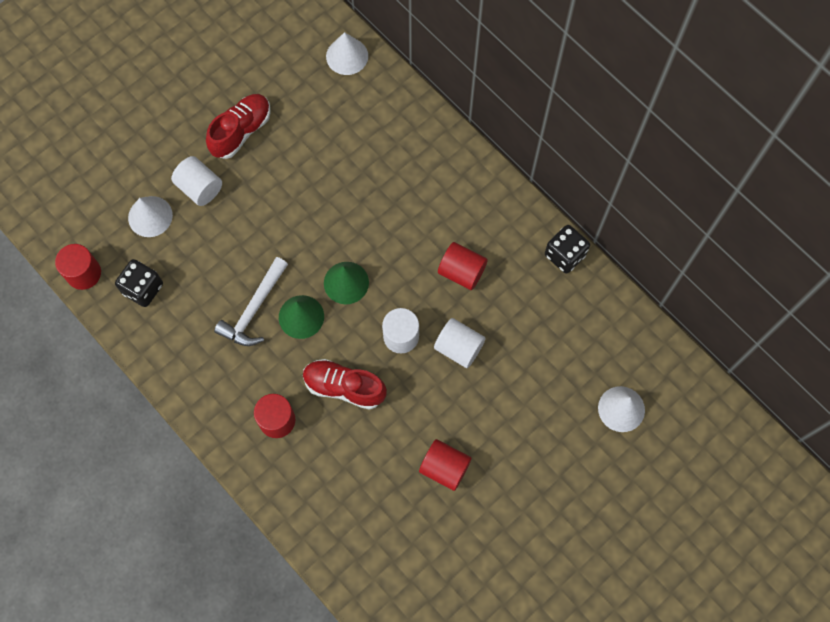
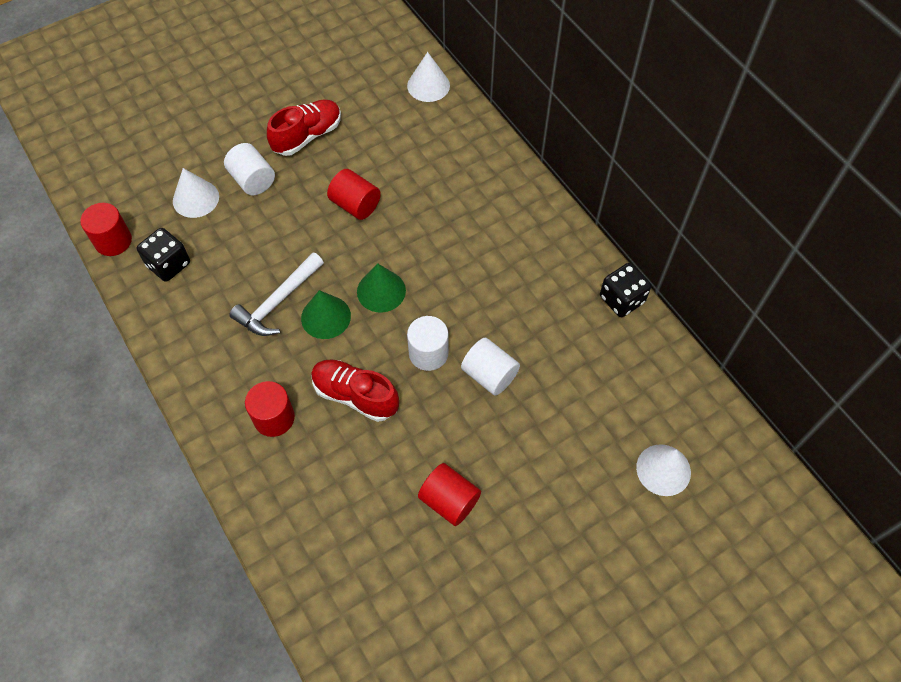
camera: 10 degrees right, 10 degrees down
red cylinder [438,242,487,290] -> red cylinder moved to [327,169,381,220]

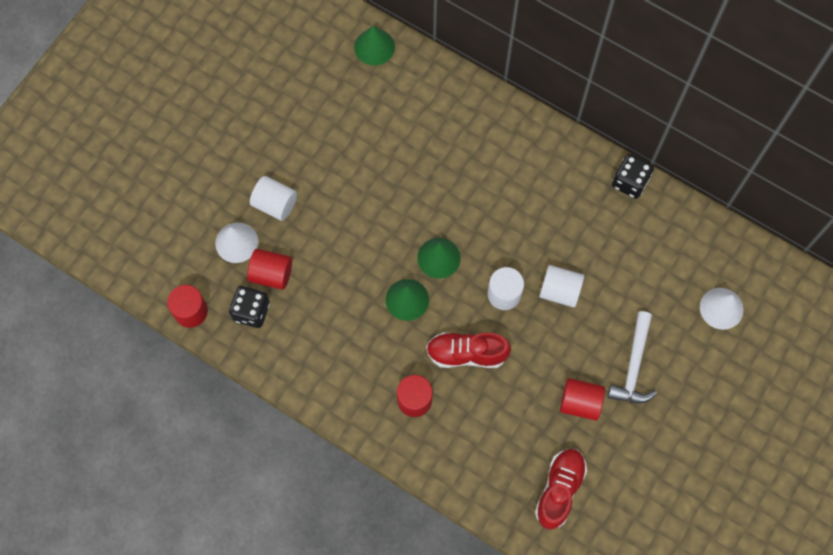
camera: 25 degrees left, 10 degrees up
white hammer [229,253,324,336] -> white hammer moved to [608,311,657,403]
red shoe [267,99,341,156] -> red shoe moved to [535,449,587,530]
red cylinder [327,169,381,220] -> red cylinder moved to [247,249,292,290]
white cone [407,52,450,102] -> green cone [354,26,395,66]

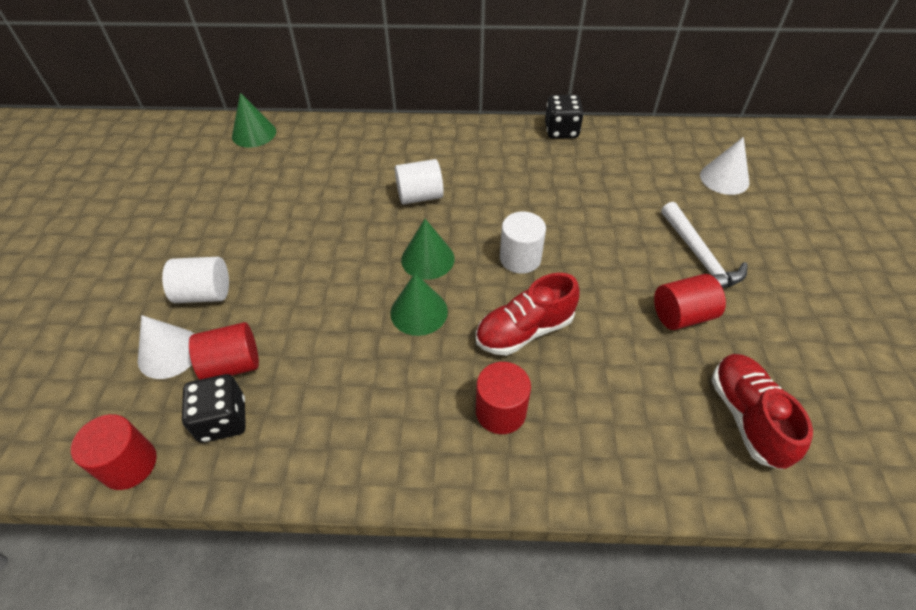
camera: 30 degrees left, 20 degrees down
white cylinder [539,265,584,308] -> white cylinder moved to [395,159,444,204]

